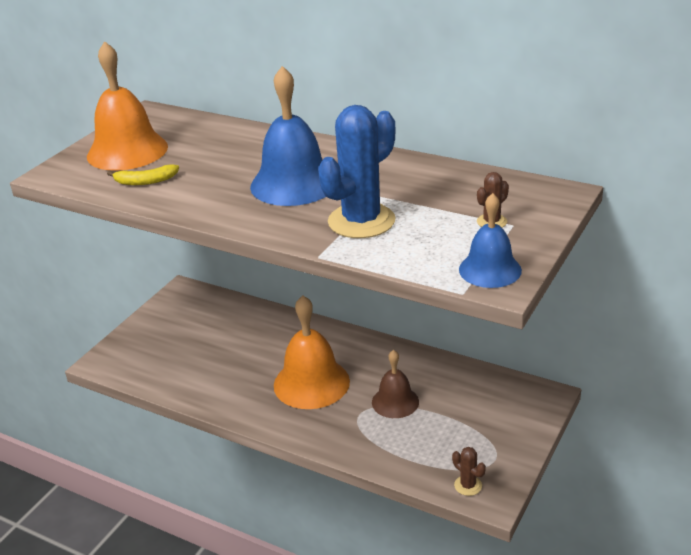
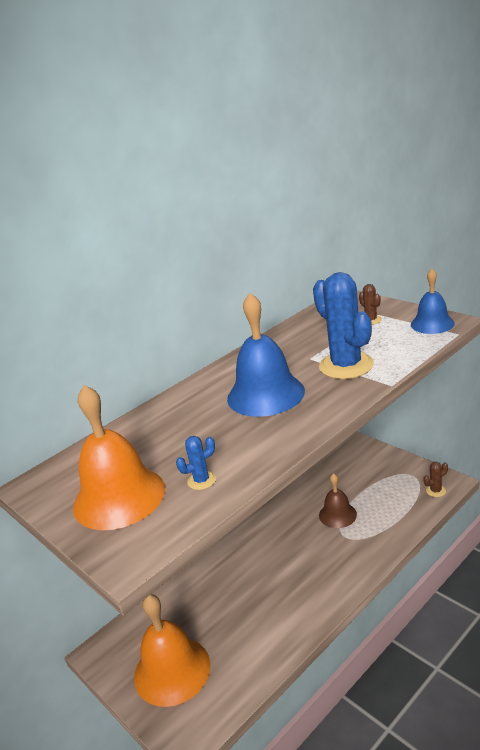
camera: 70 degrees left, 5 degrees down
yellow banana [107,164,179,185] -> blue cactus [176,436,216,490]
orange bell [274,295,350,409] -> orange bell moved to [134,594,210,707]

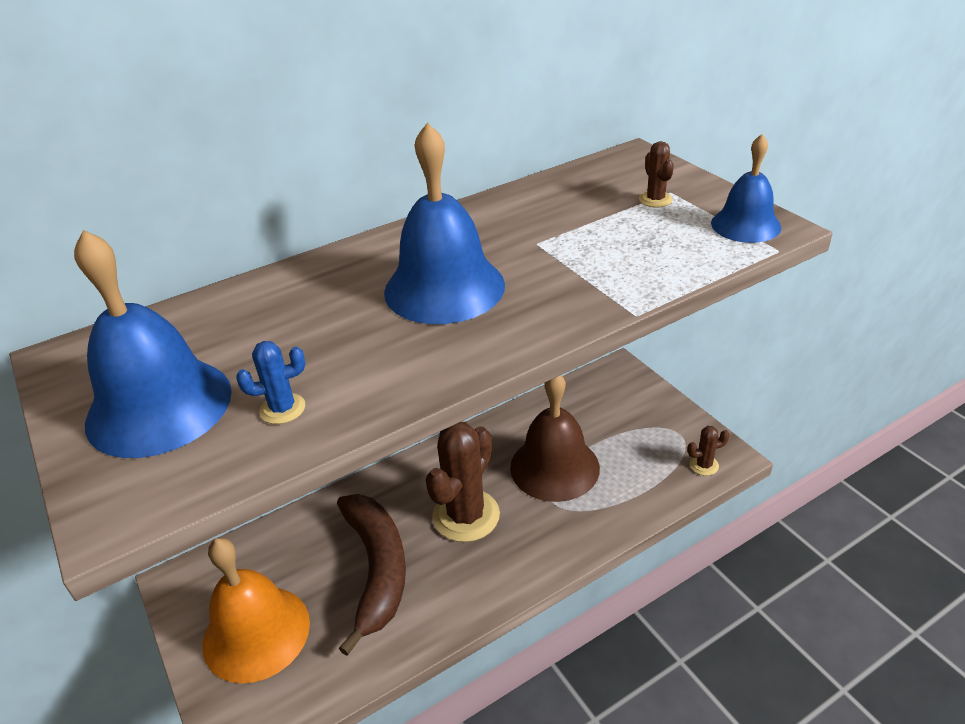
camera: 10 degrees right, 10 degrees up
orange bell [73,385,165,530] -> blue bell [74,230,232,458]
blue cactus [313,272,374,379] -> none
brown bell [319,473,357,528] -> brown bell [510,375,600,502], size x1.67
none -> brown banana [337,494,406,656]
none -> brown cactus [426,422,500,542]

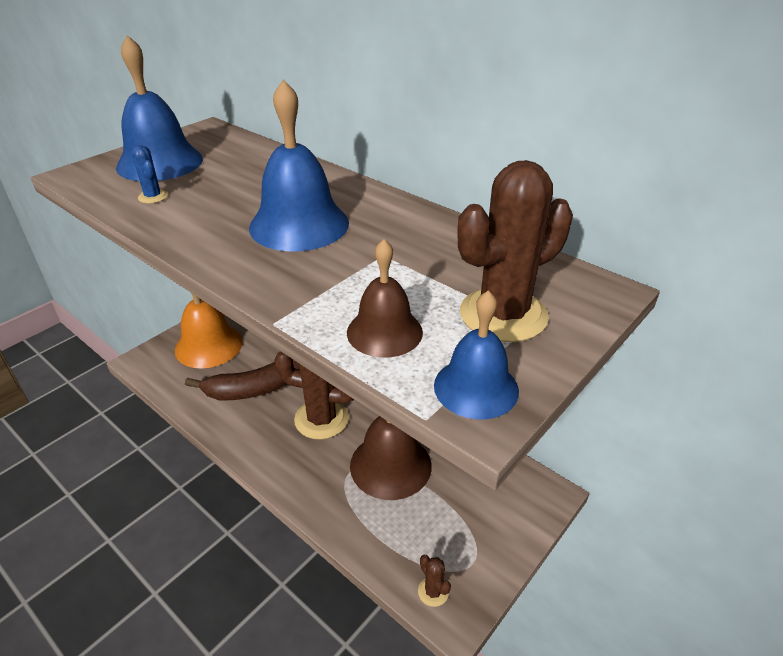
camera: 70 degrees right, 0 degrees up
brown cactus [639,141,674,207] -> brown cactus [458,160,573,342], size x2.27
none -> brown bell [347,239,423,358]

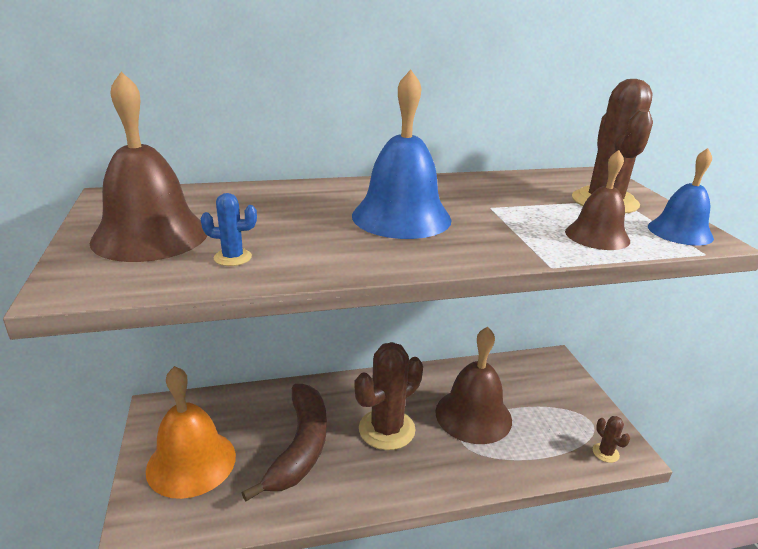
camera: 55 degrees left, 10 degrees down
blue bell [116,35,203,181] -> brown bell [90,71,207,262]
brown cactus [418,555,451,607] -> brown cactus turned 60 degrees clockwise [593,416,630,463]

